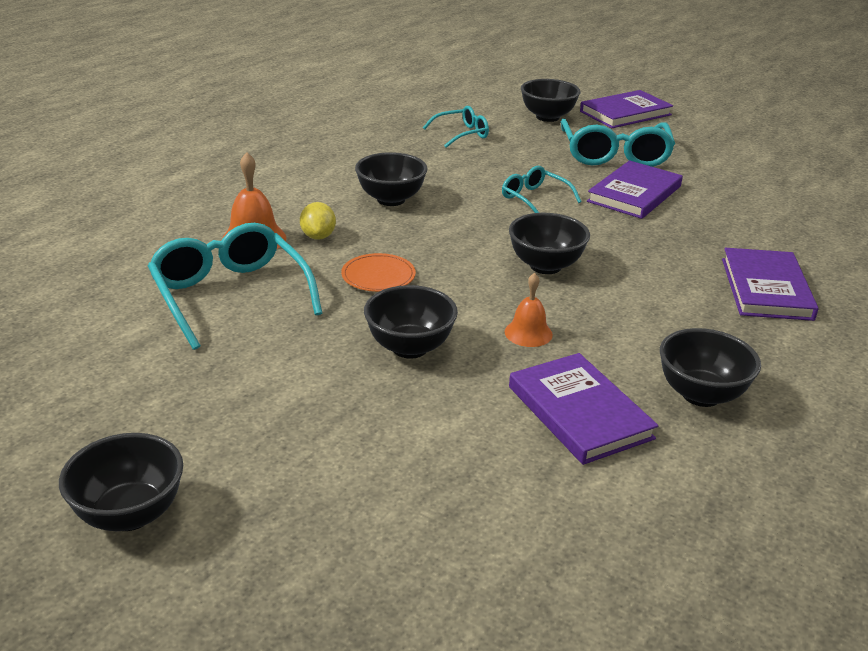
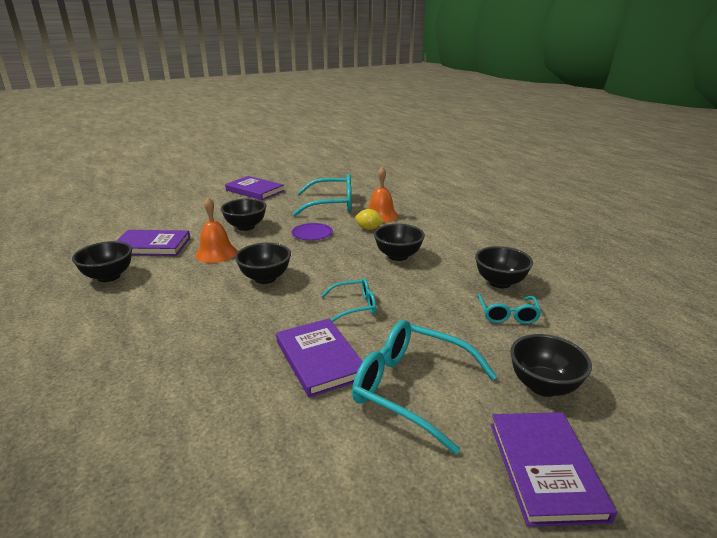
camera: 120 degrees right, 5 degrees down
black bowl [59,433,183,531] -> black bowl moved to [475,246,533,288]
orange plate [341,253,416,292] -> purple plate [291,223,333,240]
orange bell [504,273,553,347] -> orange bell [195,197,237,263], size x1.53
purple book [722,248,819,321] -> purple book moved to [225,176,284,200]

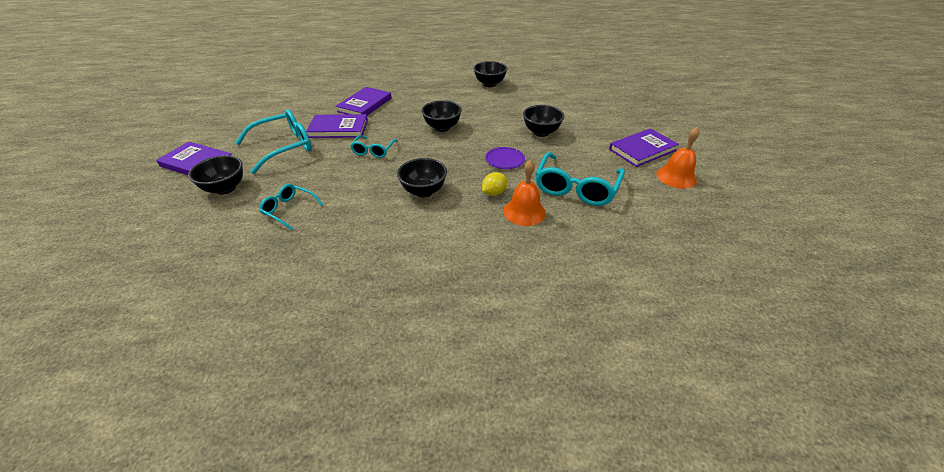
camera: 115 degrees right, 15 degrees up
purple book [116,230,190,256] -> purple book moved to [336,87,392,115]
orange bell [195,197,237,263] -> orange bell moved to [656,127,700,189]
black bowl [475,246,533,288] -> none

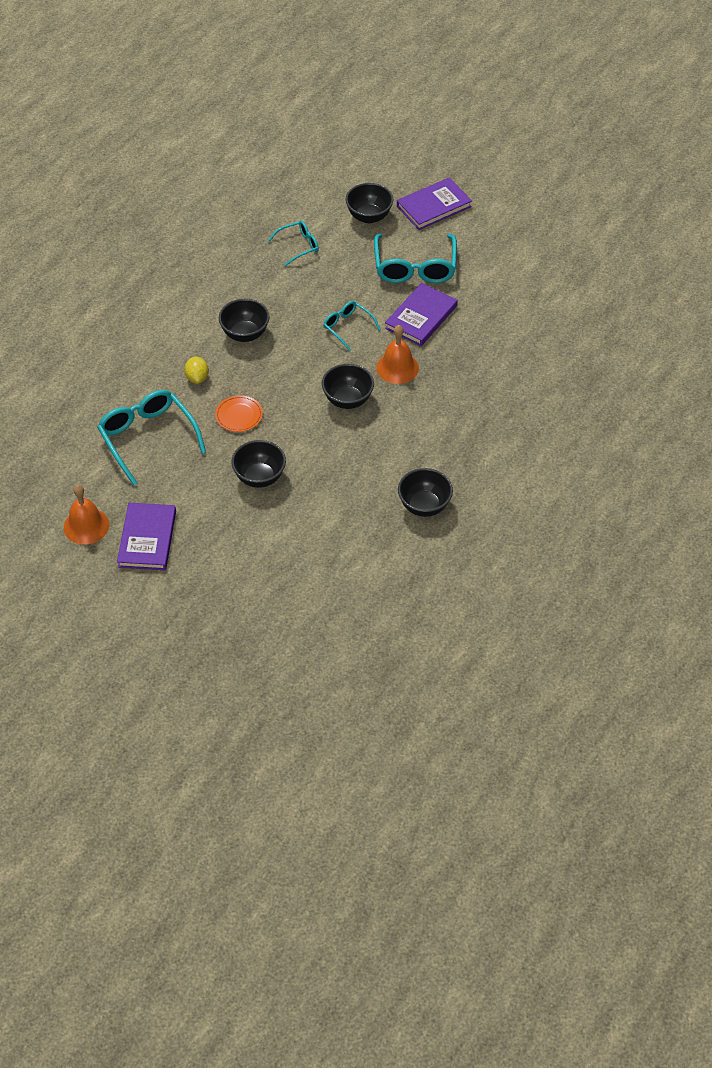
camera: 125 degrees right, 10 degrees up
purple book [336,87,392,115] -> none
purple plate [485,147,525,169] -> orange plate [215,395,263,432]
orange bell [503,159,546,226] -> orange bell moved to [376,325,419,384]

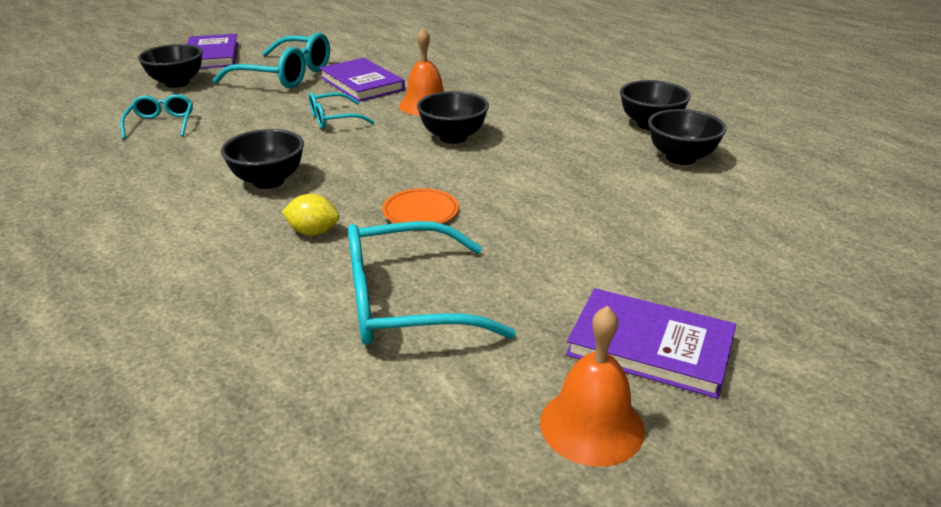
camera: 70 degrees left, 20 degrees down
black bowl [232,440,286,488] -> black bowl moved to [648,109,727,165]

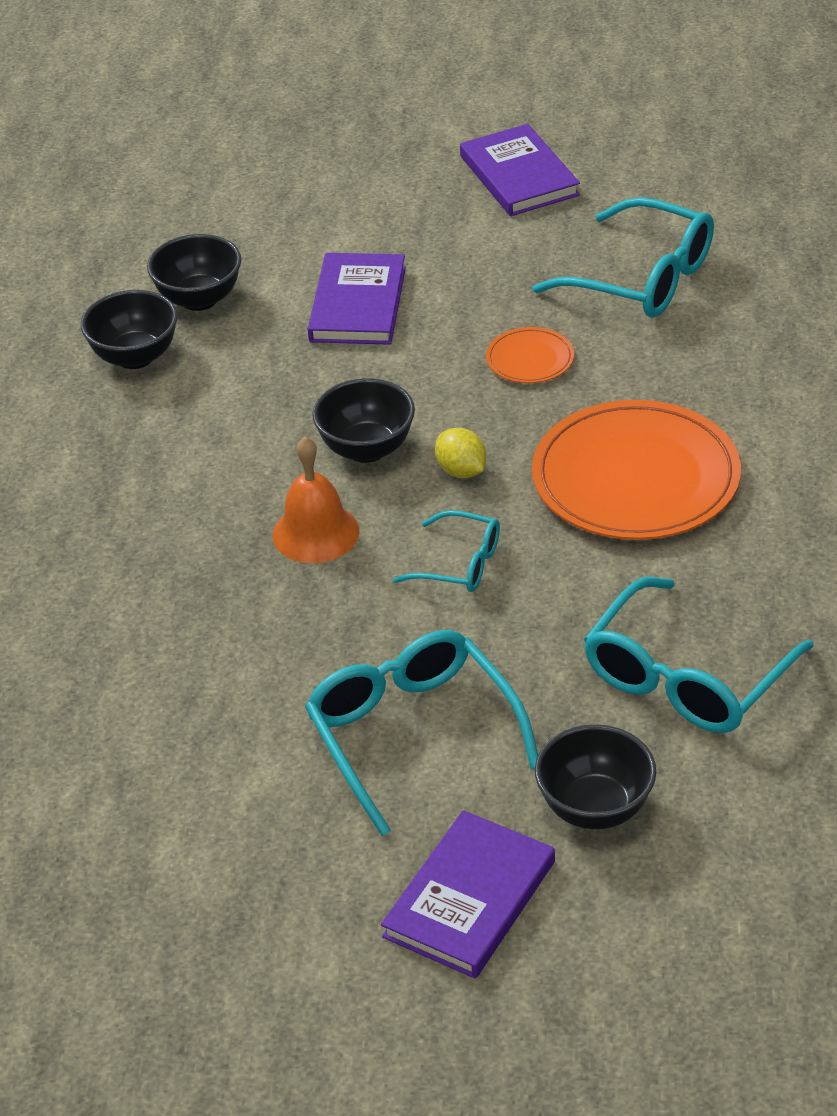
camera: 135 degrees left, 10 degrees up
turquoise glasses [120,94,193,139] -> turquoise glasses [584,577,814,733], size x1.80
black bowl [221,129,304,189] -> orange plate [532,400,741,540]
yellow lemon [282,194,339,236] -> yellow lemon moved to [435,428,487,478]
purple book [319,58,405,102] -> purple book moved to [308,253,406,345]
orange bell [540,306,645,467] -> none

